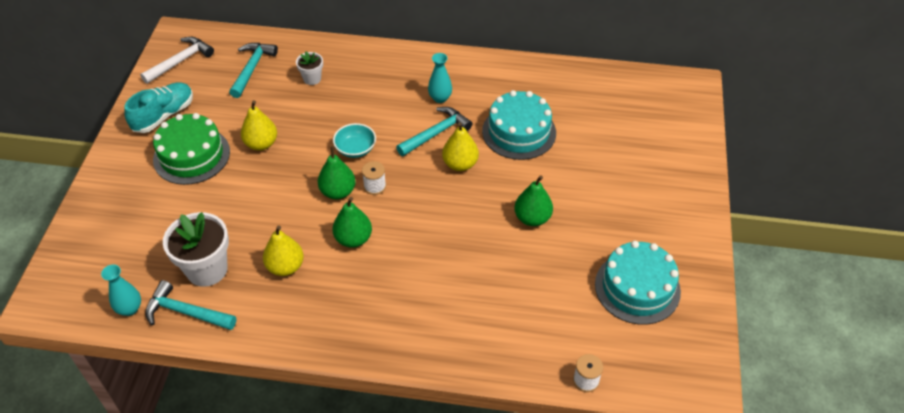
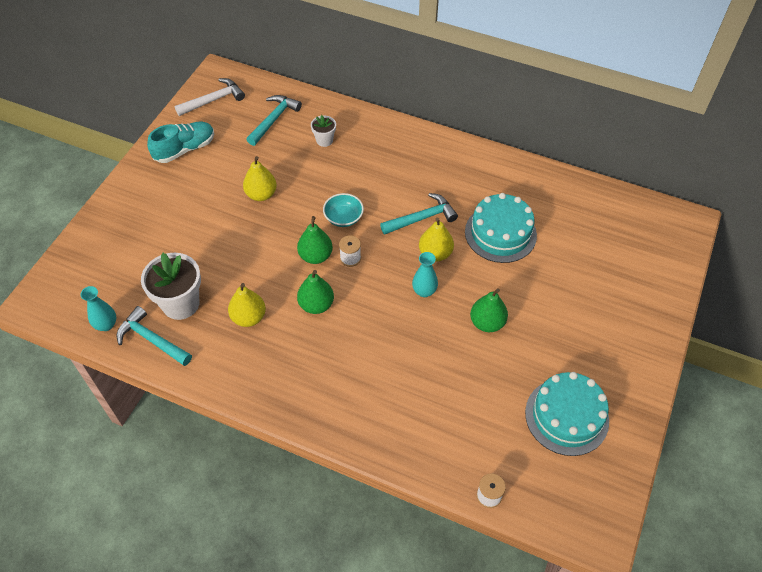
camera: 15 degrees right, 5 degrees up
green cake [153,113,230,185] -> none
turquoise vase [428,53,452,103] -> turquoise vase moved to [412,252,438,297]

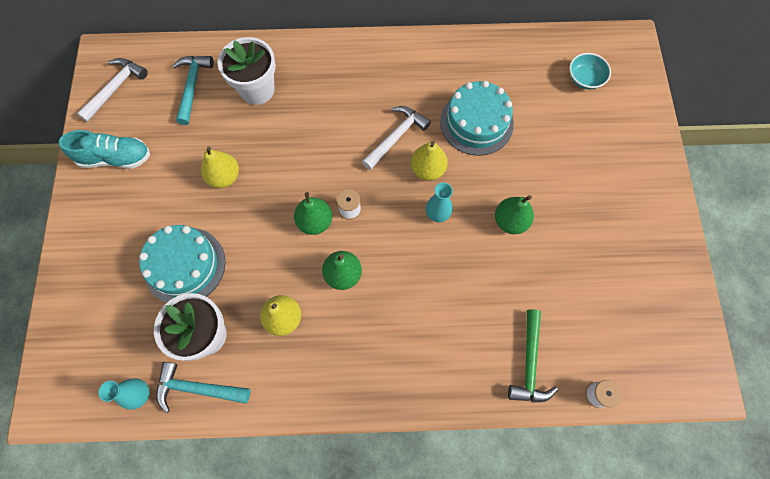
camera: 25 degrees left, 15 degrees up
turquoise shoe [147,121,214,163] -> turquoise shoe turned 60 degrees clockwise [59,130,150,169]
white flower pot [311,115,336,147] -> white flower pot [218,37,276,105], size x1.92
turquoise bowl [323,193,364,227] -> turquoise bowl moved to [569,53,611,89]
turquoise hammer [380,193,458,235] -> white hammer [362,106,431,170]
turquoise cake [525,372,609,456] -> turquoise cake moved to [139,225,225,303]
none -> green hammer [508,309,558,403]

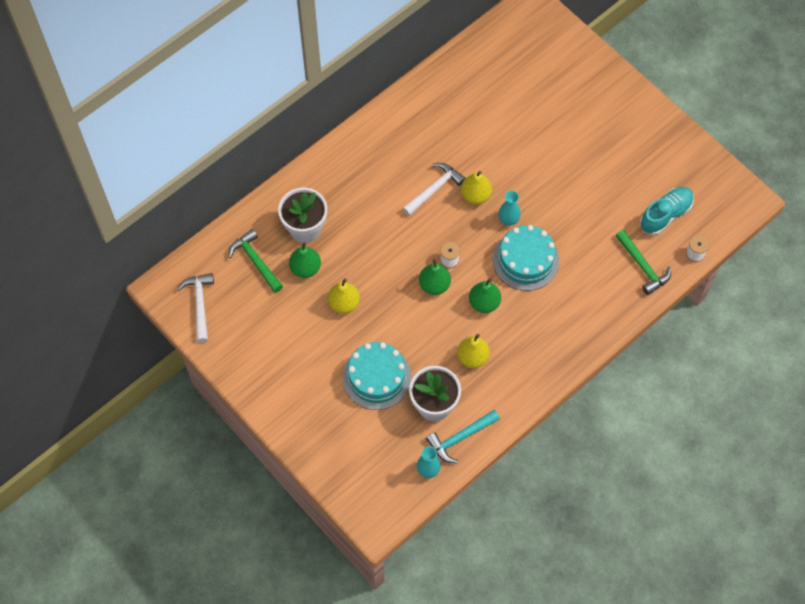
camera: 40 degrees left, 5 degrees down
turquoise shoe [59,130,150,169] -> turquoise shoe moved to [640,187,694,235]
turquoise hammer [172,56,214,125] -> green hammer [228,229,283,293]
white hammer [362,106,431,170] -> white hammer turned 45 degrees clockwise [402,163,466,216]
turquoise cake [440,81,514,156] -> turquoise cake moved to [493,225,559,291]
green pear [495,195,534,234] -> green pear moved to [289,242,321,278]
turquoise bowl [569,53,611,89] -> none

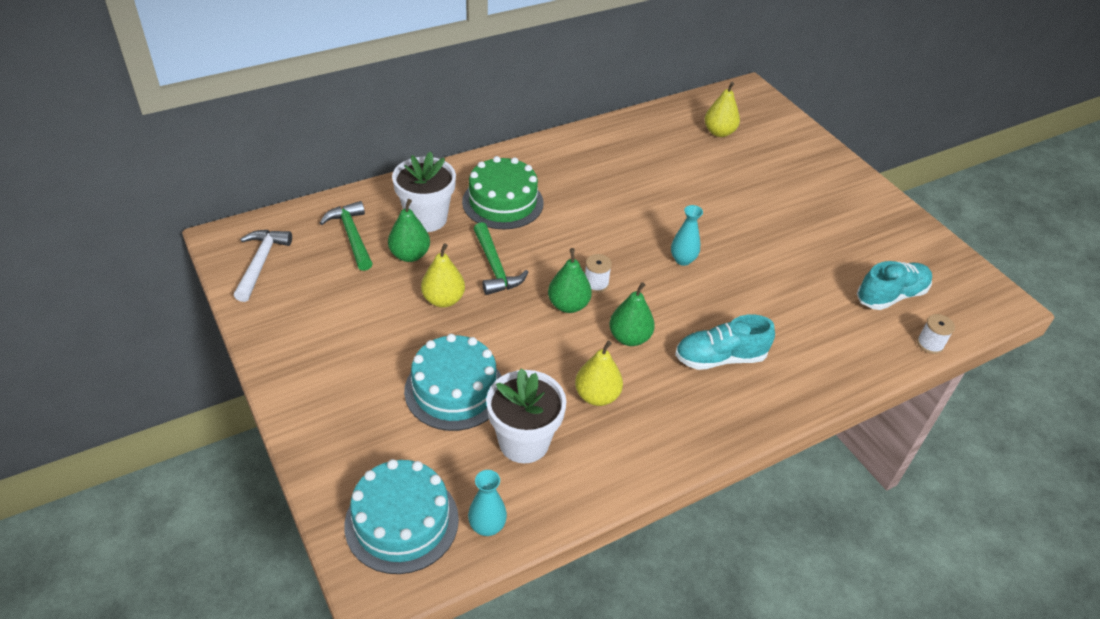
camera: 10 degrees right, 20 degrees down
white hammer [402,163,466,216] -> none
turquoise hammer [426,410,500,463] -> none
yellow pear [461,171,492,204] -> yellow pear moved to [705,82,740,137]
turquoise cake [493,225,559,291] -> turquoise cake moved to [344,459,459,574]
green hammer [616,230,671,295] -> green hammer moved to [474,222,528,295]
none -> green cake [462,156,544,230]
none -> turquoise shoe [675,314,775,370]

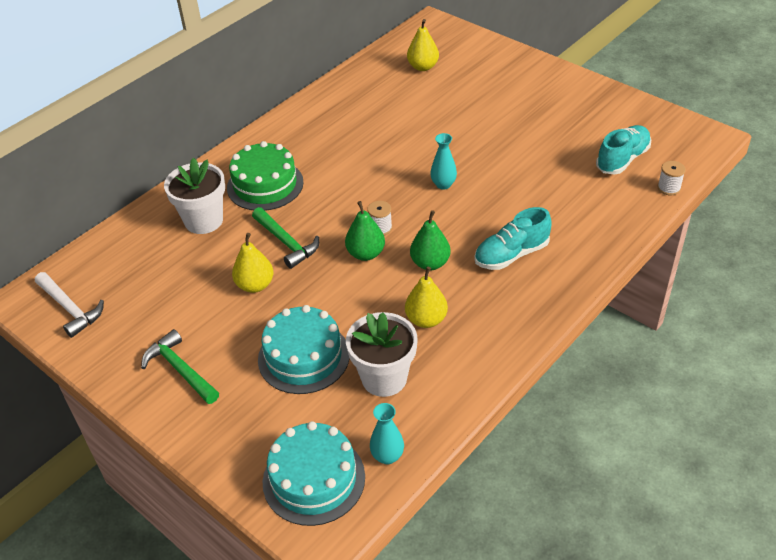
camera: 15 degrees left, 0 degrees up
white hammer [234,230,292,302] -> white hammer turned 150 degrees clockwise [35,272,104,338]
green hammer [320,201,373,271] -> green hammer moved to [141,329,219,404]
green pear [388,199,430,262] -> none

